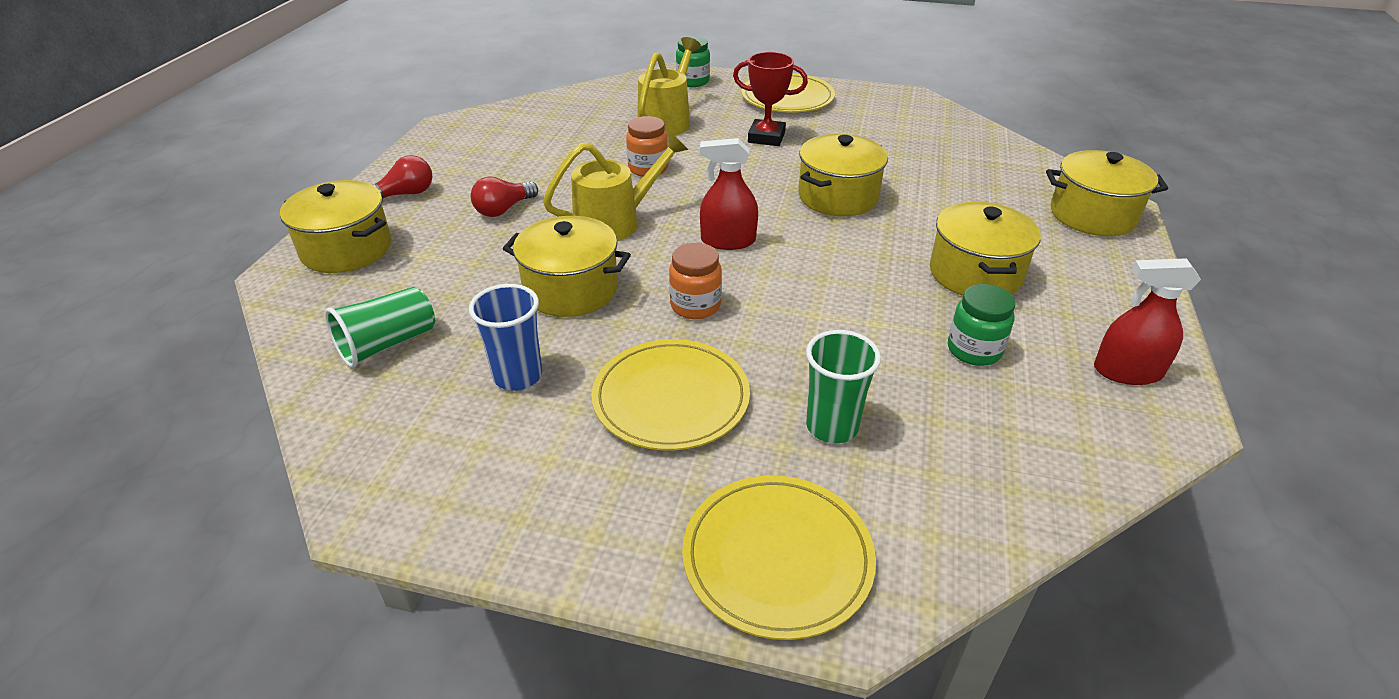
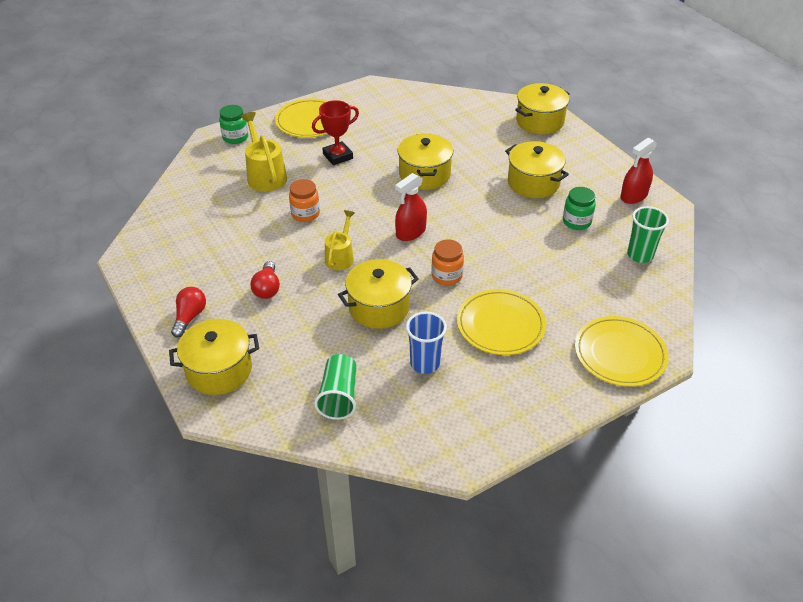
camera: 45 degrees left, 5 degrees up
yellow watering can [543,132,689,241] -> yellow watering can [325,210,355,270], size x0.66
green cup [806,330,881,443] -> green cup moved to [627,206,669,263]

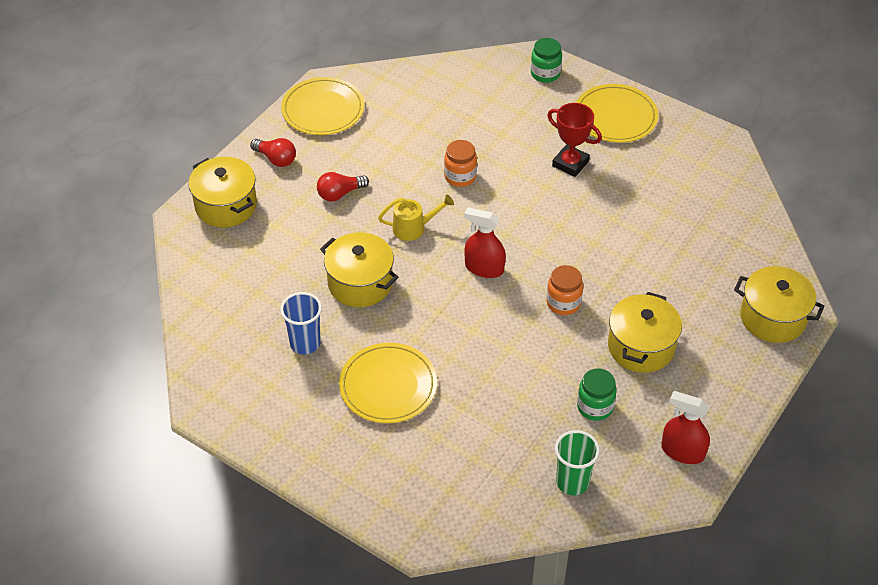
camera: 65 degrees right, 5 degrees up
red light bulb [171,287,206,338] -> red light bulb turned 45 degrees clockwise [250,138,296,167]
yellow watering can [241,112,287,192] -> none
green cup [314,354,357,420] -> none
yellow pot [397,134,453,190] -> none
orange jar [431,239,464,286] -> orange jar moved to [547,265,583,315]
yellow plate [575,316,669,387] -> yellow plate moved to [281,77,364,135]

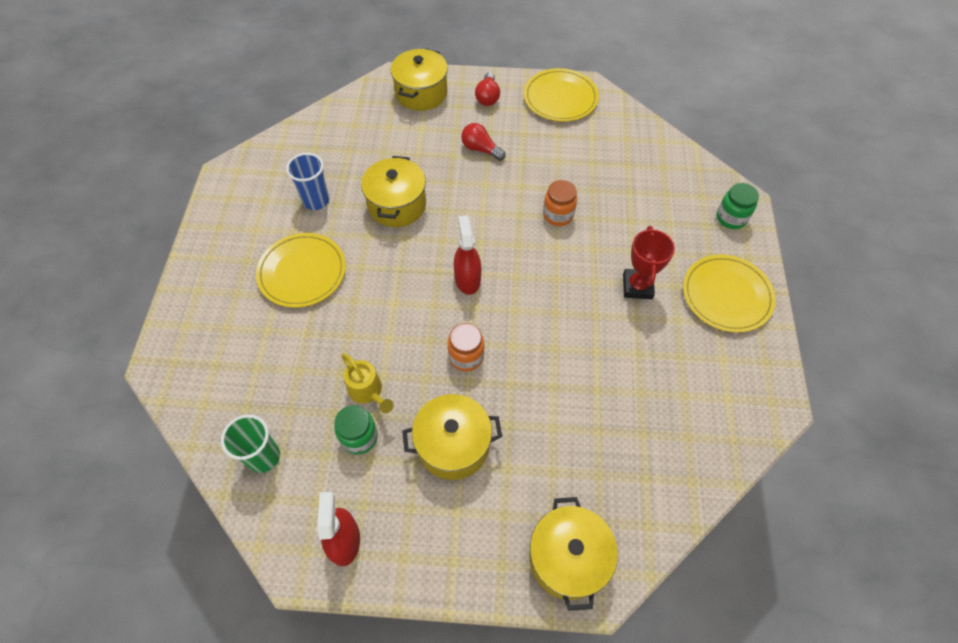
camera: 60 degrees right, 10 degrees up
yellow watering can [378,195,454,241] -> yellow watering can moved to [341,353,394,413]

